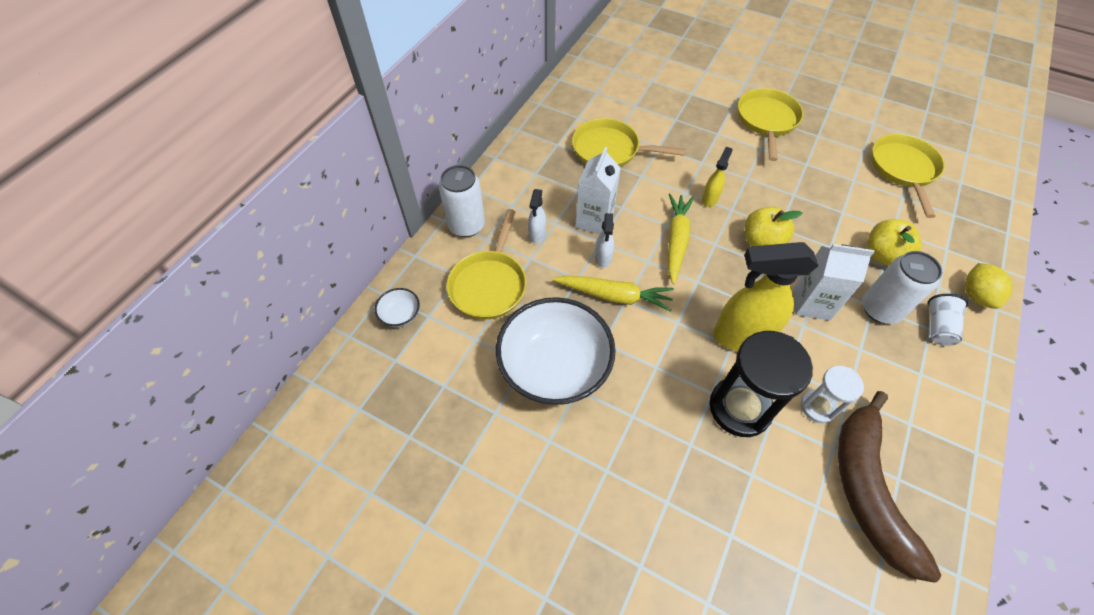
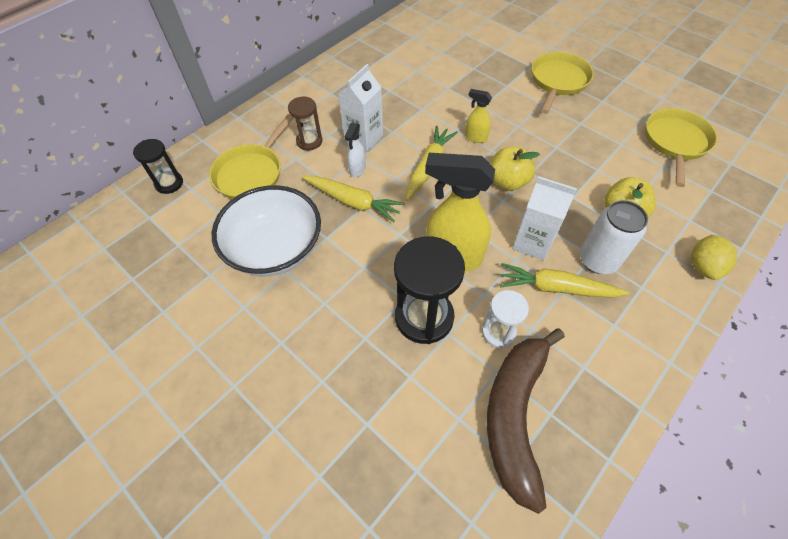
camera: 15 degrees right, 0 degrees up
white bowl [375,288,420,327] -> black hourglass [133,139,183,194]
white can [439,165,485,237] -> none
white spray bottle [528,189,546,243] -> brown hourglass [288,97,322,150]
yellow pan [572,118,685,167] -> none
yellow spray bottle [702,147,733,207] -> yellow spray bottle turned 105 degrees counterclockwise [465,89,492,143]
white cup [928,294,968,346] -> none
none -> yellow carrot [500,263,629,298]

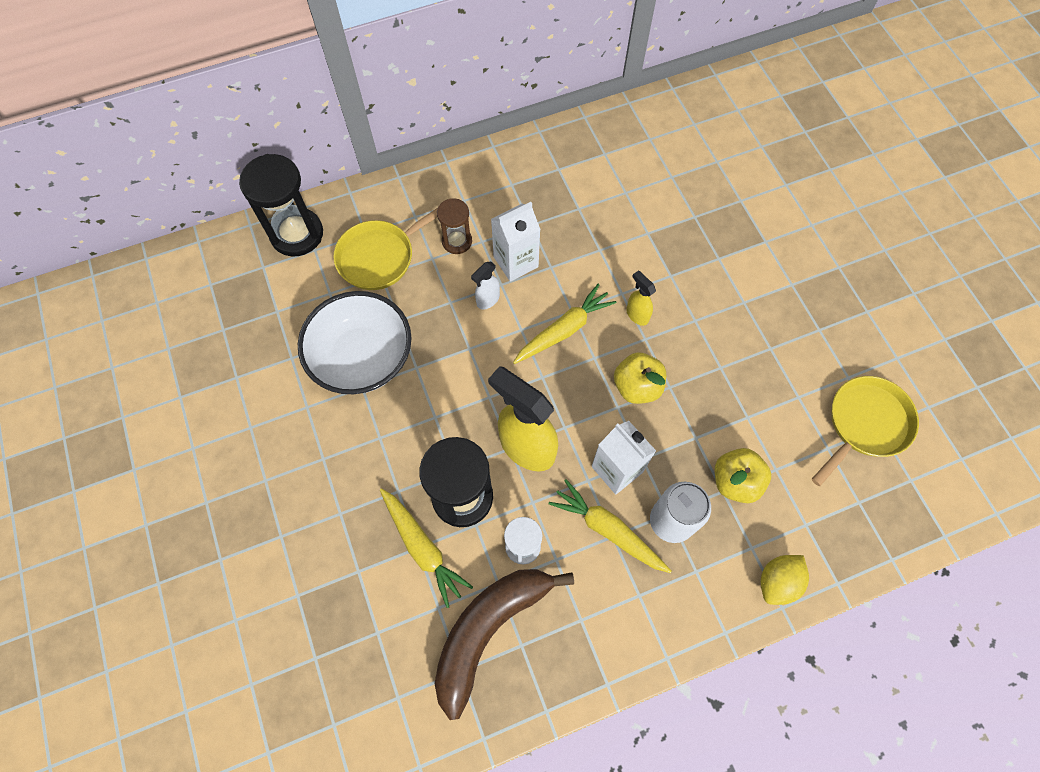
camera: 25 degrees right, 10 degrees up
black hourglass [133,139,183,194] -> black hourglass [239,154,323,256], size x1.76
yellow carrot [302,176,405,222] -> yellow carrot moved to [380,488,473,608]
yellow pan [532,52,594,114] -> none

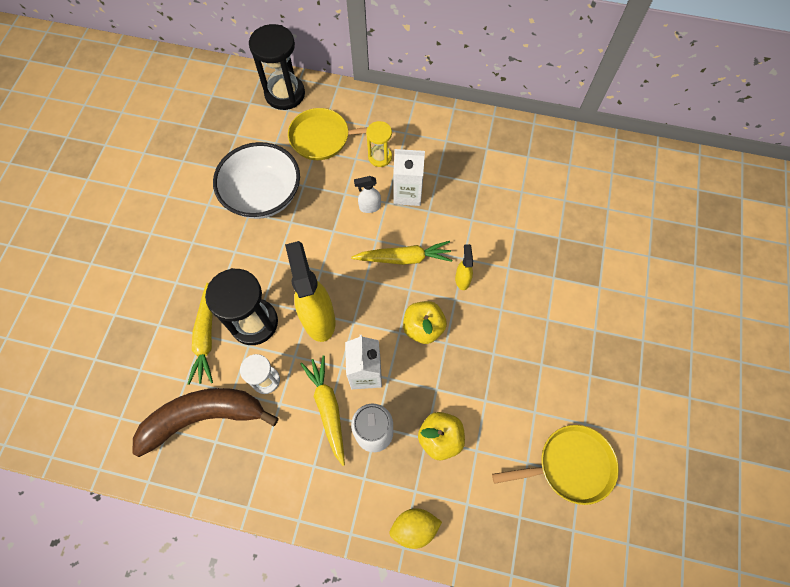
camera: 35 degrees right, 0 degrees up
brown hourglass [437,198,472,254] -> yellow hourglass [366,121,392,167]

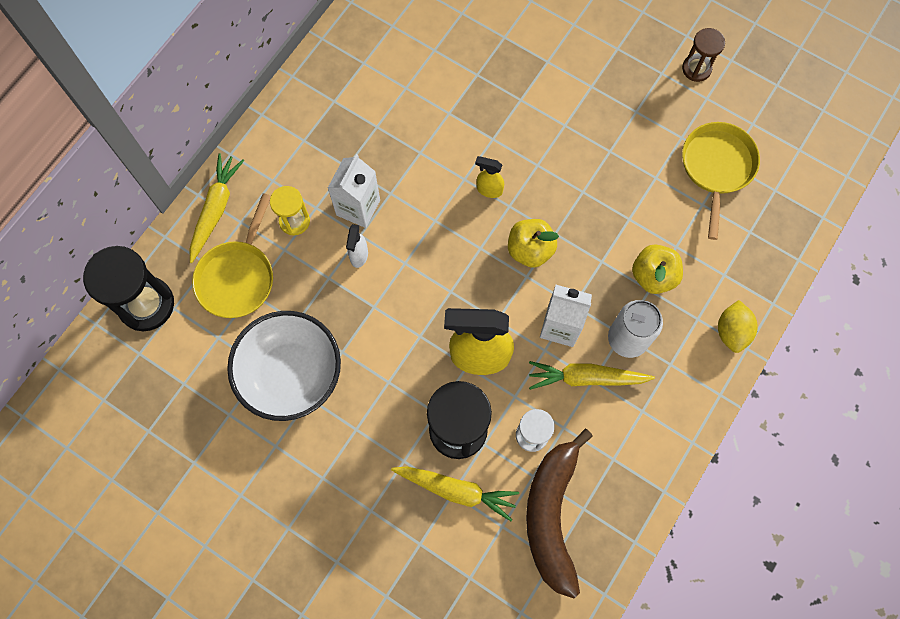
camera: 70 degrees left, 5 degrees up
yellow carrot [351,241,452,265] -> yellow carrot moved to [189,153,244,263]
none -> brown hourglass [682,28,725,82]

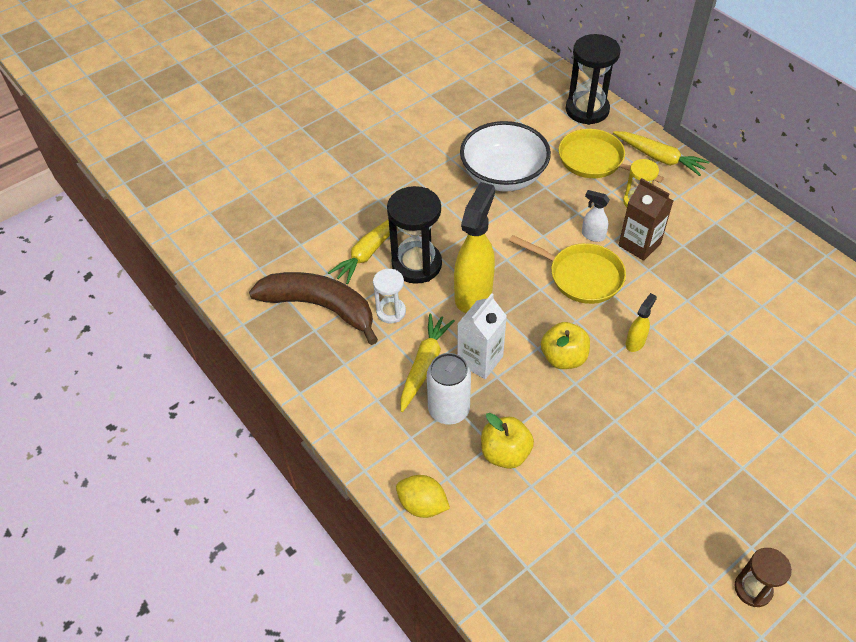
camera: 110 degrees right, 20 degrees down
white carton [328,154,380,228] -> brown carton [619,178,673,261]
yellow pan [682,122,760,240] -> yellow pan moved to [509,235,626,304]

